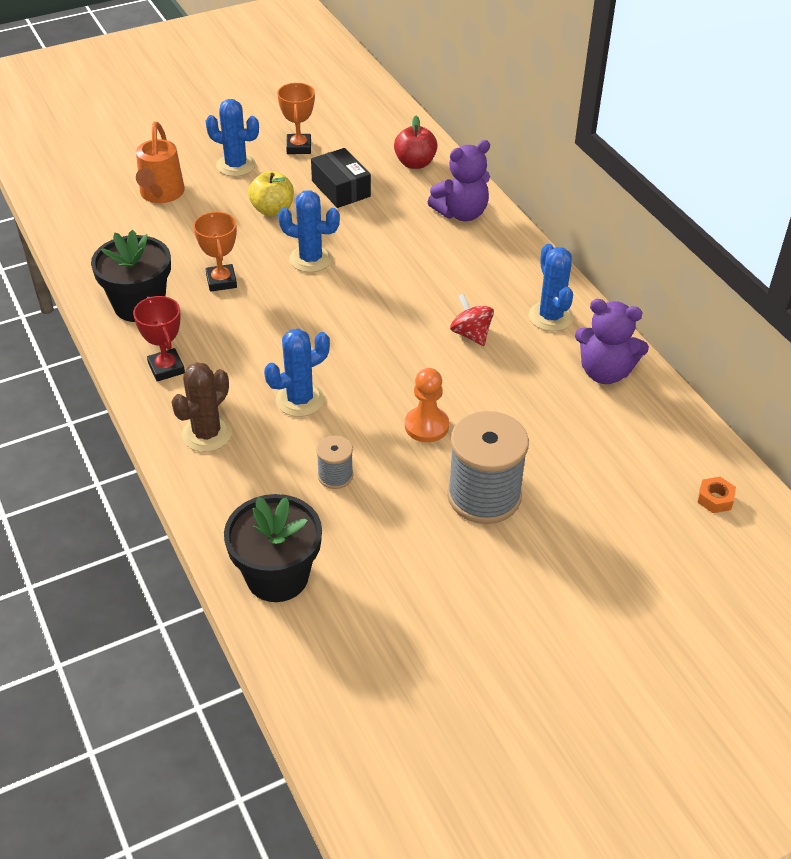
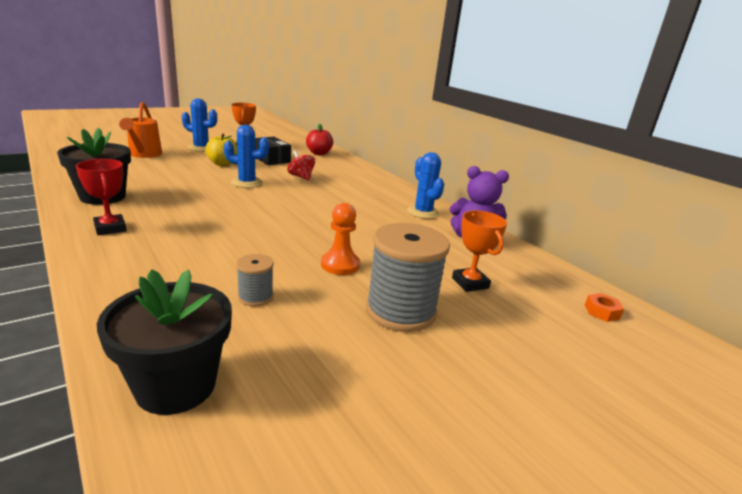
camera: 10 degrees left, 20 degrees down
brown cactus [171,362,232,452] -> none
orange trophy [193,212,237,292] -> orange trophy moved to [452,210,507,292]
blue cactus [264,328,330,417] -> none
purple teddy bear [428,140,490,221] -> none
red spinning top [450,294,494,346] -> red spinning top moved to [287,150,315,180]

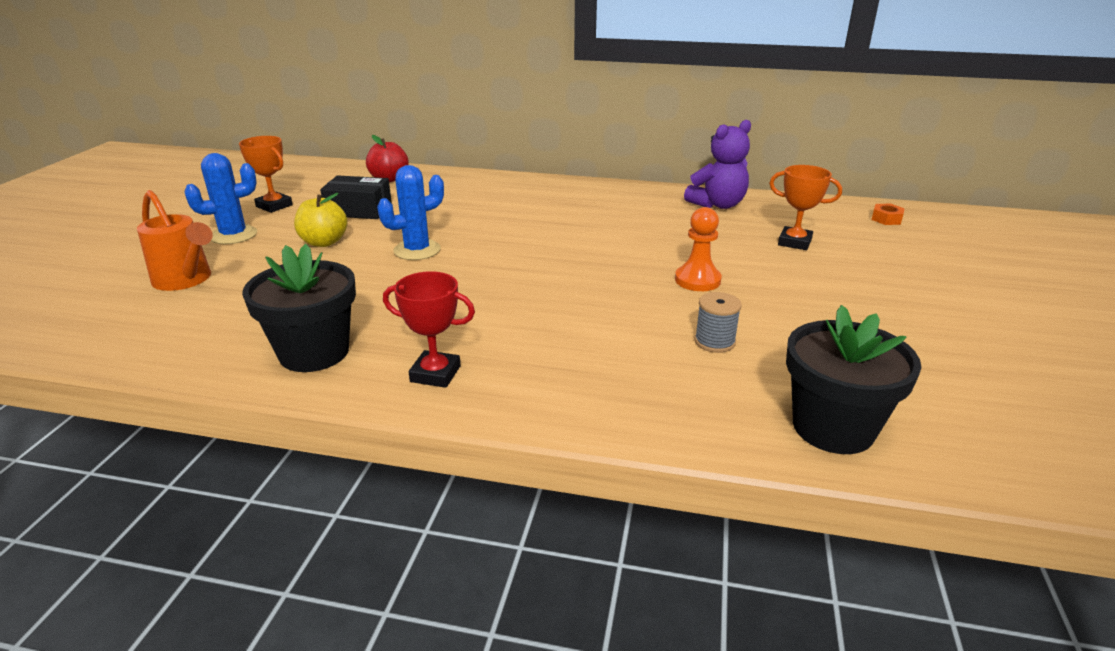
camera: 40 degrees left, 5 degrees up
red spinning top [287,150,315,180] -> none
grey spool [366,223,450,332] -> none
blue cactus [407,152,444,219] -> none

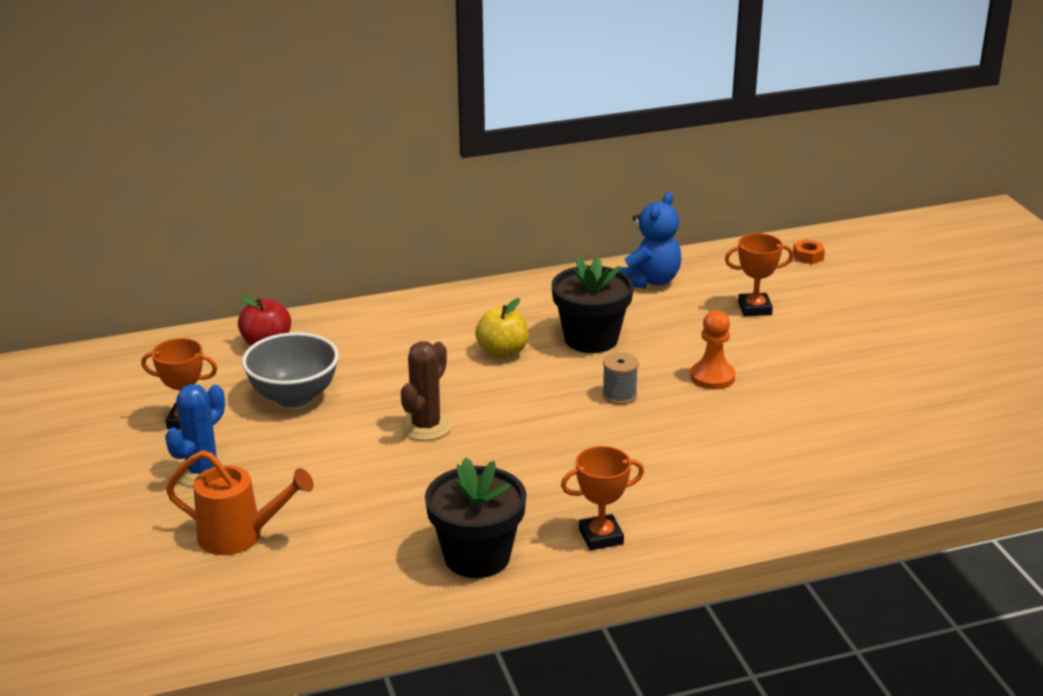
camera: 30 degrees left, 0 degrees up
yellow apple [294,193,348,247] -> yellow apple moved to [475,298,529,358]
black box [320,175,392,219] -> grey bowl [242,332,339,407]
blue cactus [377,165,444,260] -> brown cactus [400,341,452,441]
red trophy [383,271,475,388] -> orange trophy [561,446,644,550]
purple teddy bear [684,120,751,209] -> blue teddy bear [619,192,681,288]
grey spool [694,292,742,353] -> grey spool moved to [602,353,639,405]
black flower pot [786,305,921,454] -> black flower pot moved to [552,257,634,353]

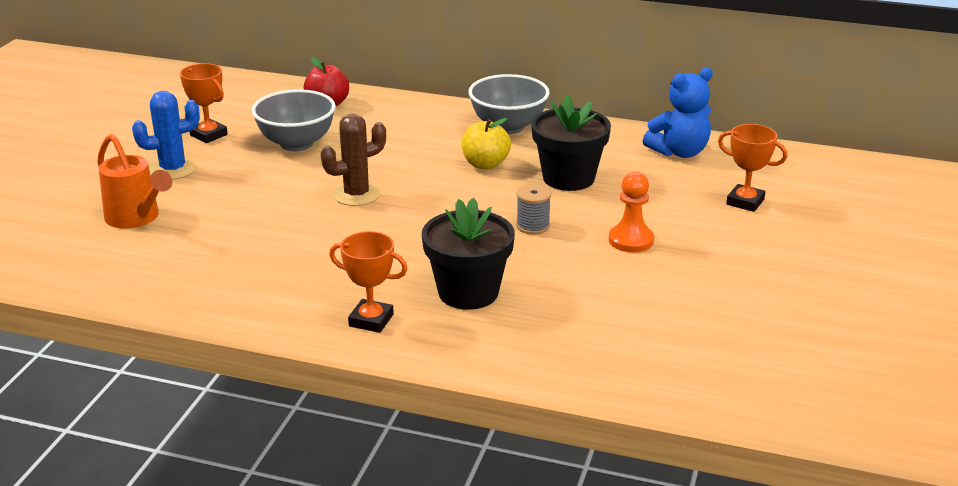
camera: 35 degrees right, 0 degrees up
black flower pot [425,457,526,578] -> black flower pot moved to [422,198,515,310]
orange nut [793,239,825,264] -> none
none -> grey bowl [468,74,550,134]

